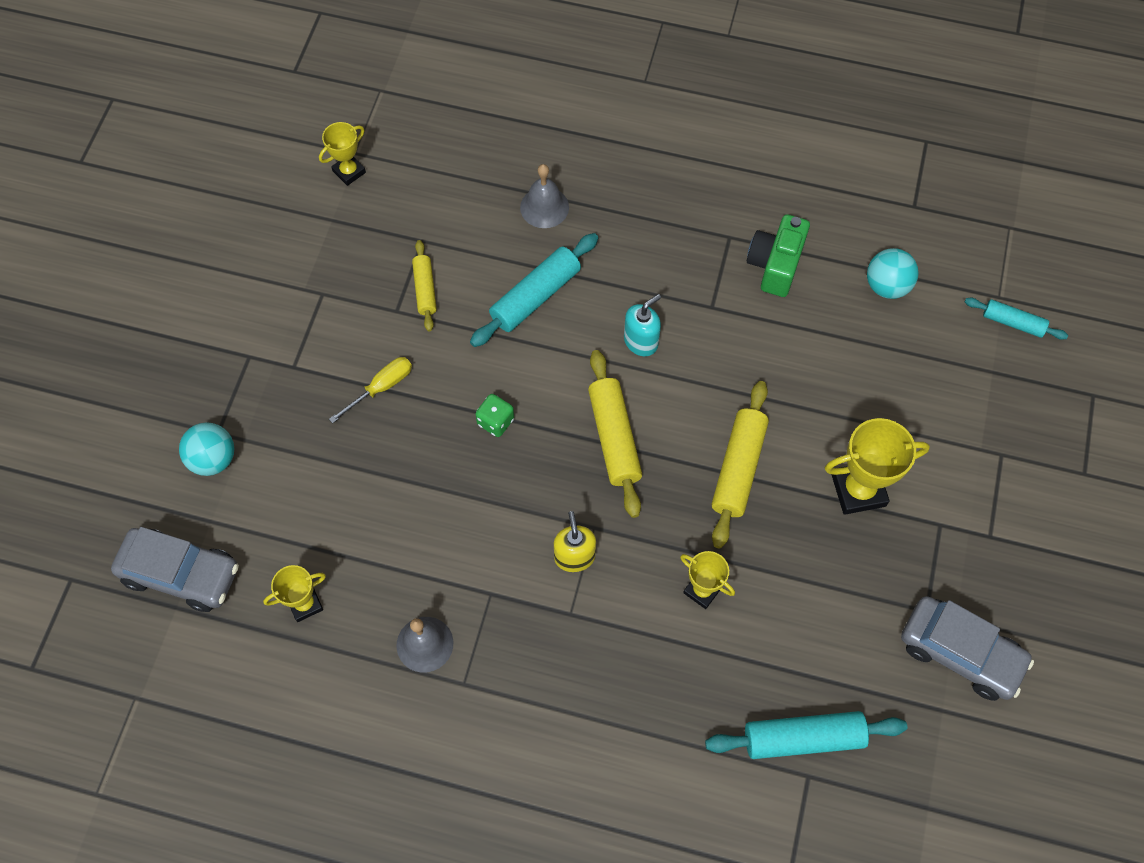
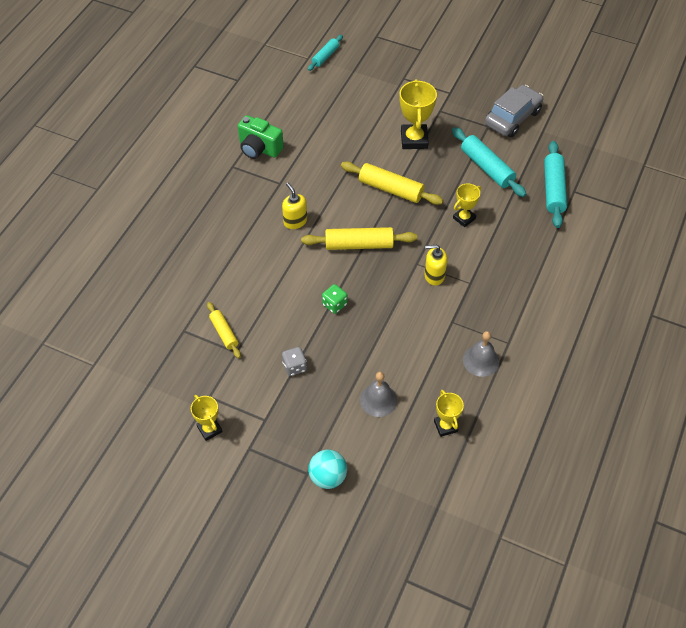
camera: 80 degrees left, 10 degrees down
grey car [111,527,239,612] -> none
yellow trophy [319,122,366,186] -> yellow trophy moved to [191,395,222,441]
yellow screwdriver [329,357,412,423] -> grey dice [282,347,307,376]
yellow rolling pin [412,240,437,331] -> yellow rolling pin turned 60 degrees clockwise [207,302,241,358]
turquoise rolling pin [470,233,598,347] -> turquoise rolling pin moved to [452,127,526,197]
grey bell [520,164,569,228] -> grey bell moved to [360,372,397,417]
turquoise soap dispenser [624,294,661,356] -> yellow soap dispenser [282,183,307,229]
turquoise ball [867,248,919,299] -> none

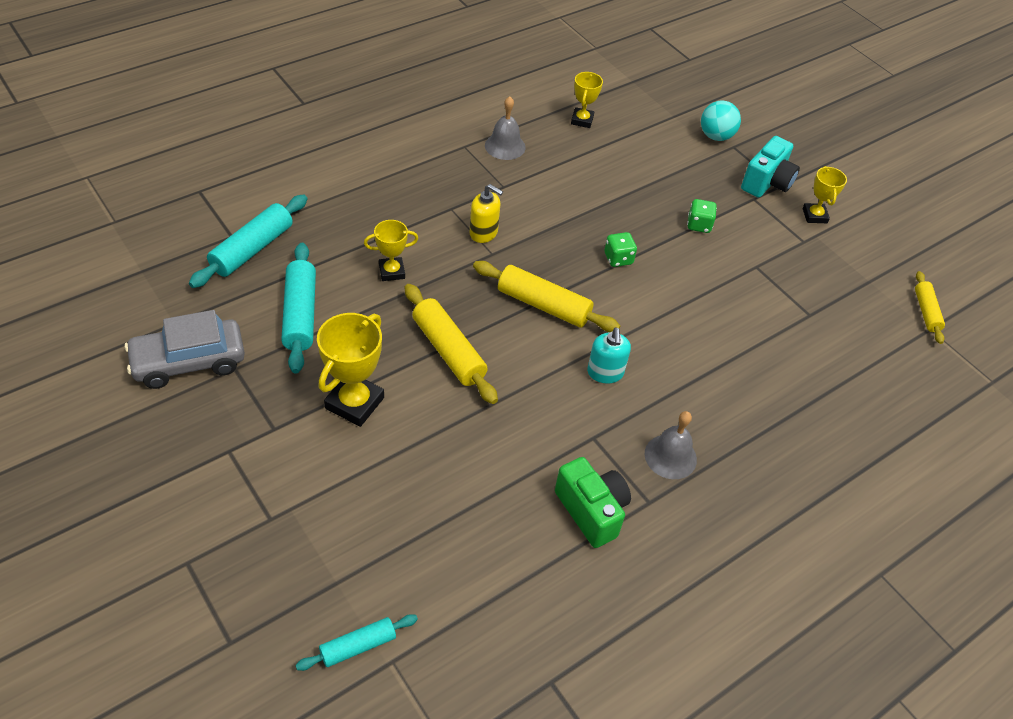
camera: 155 degrees left, 5 degrees down
yellow rolling pin [207,302,241,358] -> yellow rolling pin moved to [915,271,945,344]
yellow soap dispenser [282,183,307,229] -> turquoise soap dispenser [587,328,631,384]
grey dice [282,347,307,376] -> green dice [687,199,717,233]
grey bell [360,372,397,417] -> grey bell moved to [645,411,697,479]
none -> turquoise camera [741,136,800,198]

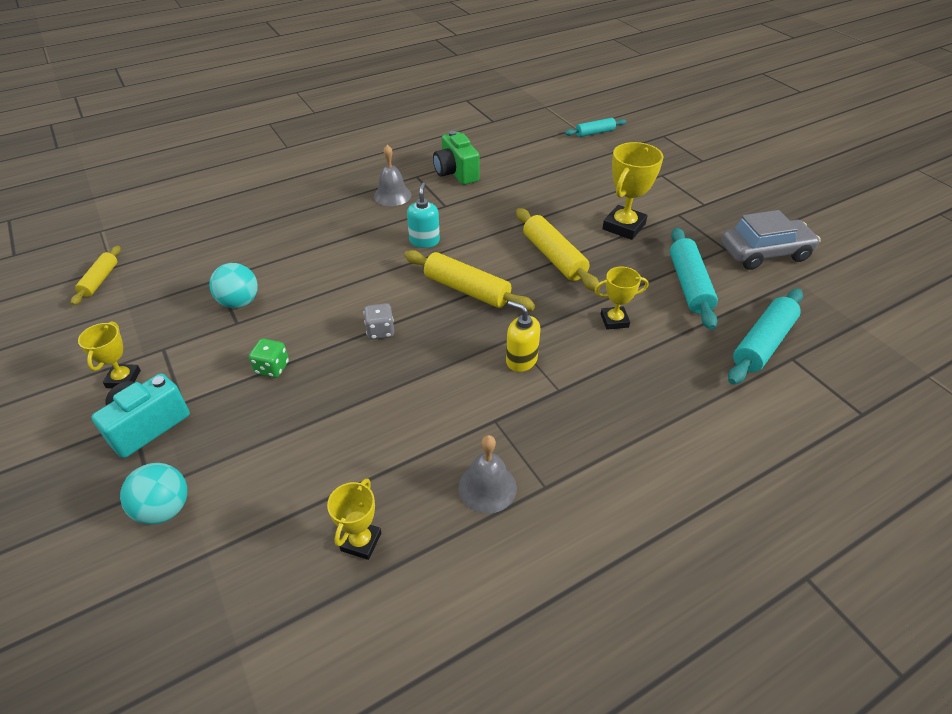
camera: 170 degrees left, 5 degrees down
green dice [604,232,637,267] -> grey dice [364,303,394,340]
none -> turquoise ball [210,263,258,308]

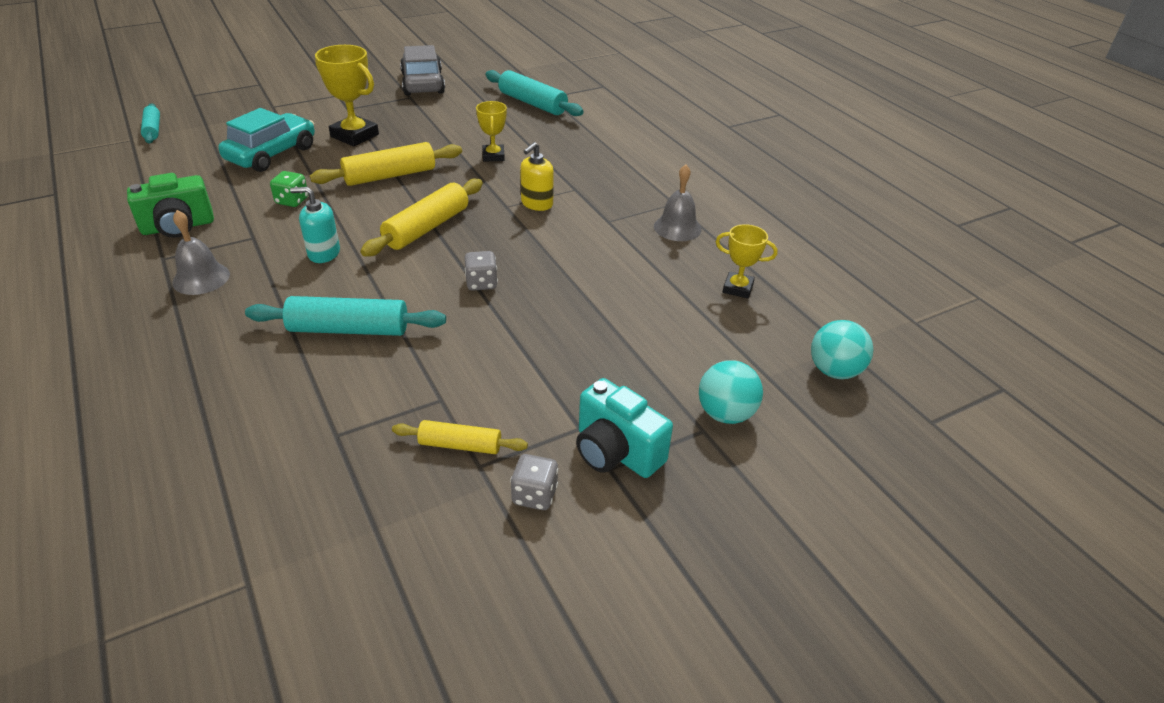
camera: 90 degrees left, 5 degrees down
yellow rolling pin [71,246,121,305] -> yellow rolling pin moved to [392,420,528,454]
yellow trophy [78,321,141,388] -> grey dice [510,454,558,510]
turquoise ball [210,263,258,308] -> turquoise ball moved to [811,320,873,379]
green dice [249,339,289,378] -> green dice moved to [270,171,308,207]
turquoise rolling pin [670,228,718,330] -> turquoise rolling pin moved to [245,296,446,336]
none -> turquoise car [218,108,315,172]

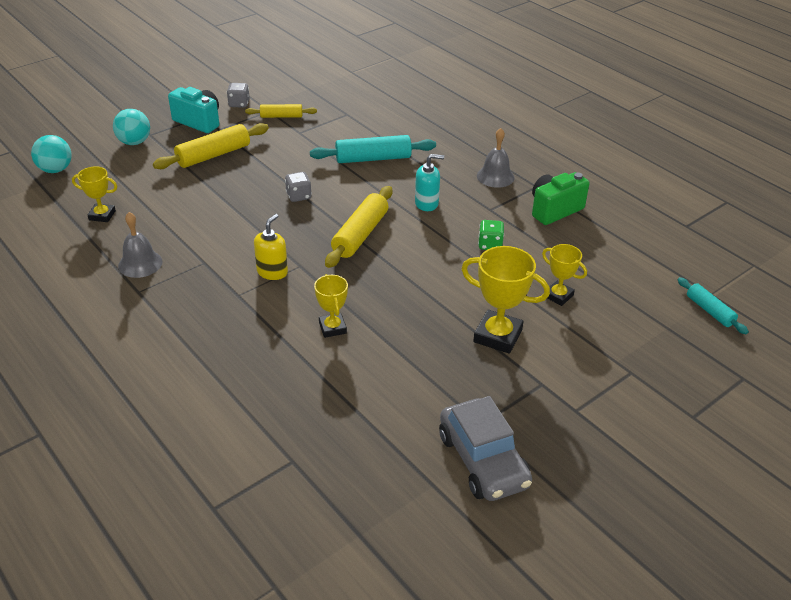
camera: 170 degrees right, 0 degrees up
turquoise car [218,108,315,172] -> yellow trophy [542,244,587,306]
yellow rolling pin [310,142,462,186] -> yellow rolling pin moved to [153,123,269,169]
turquoise rolling pin [485,70,584,116] -> none

